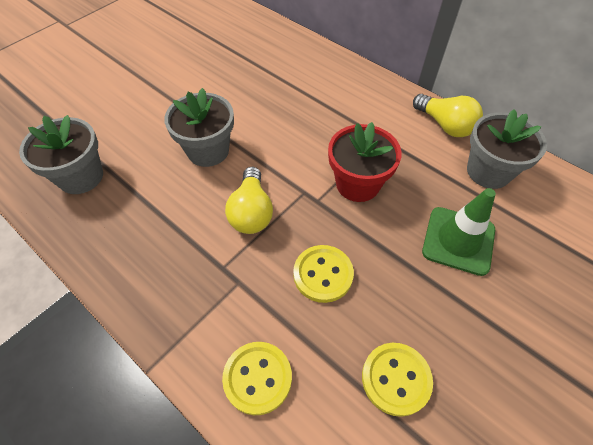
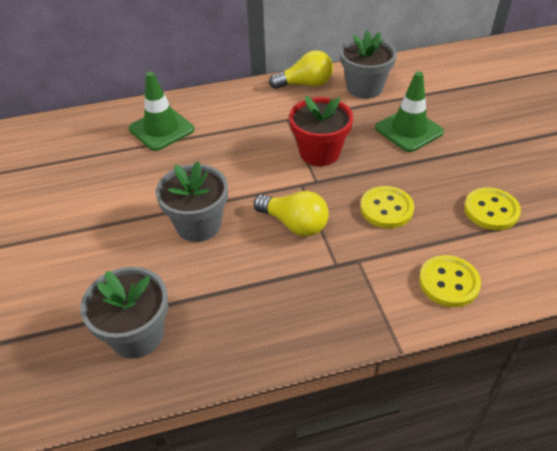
camera: 55 degrees left, 10 degrees down
none -> green traffic cone [129,72,195,151]

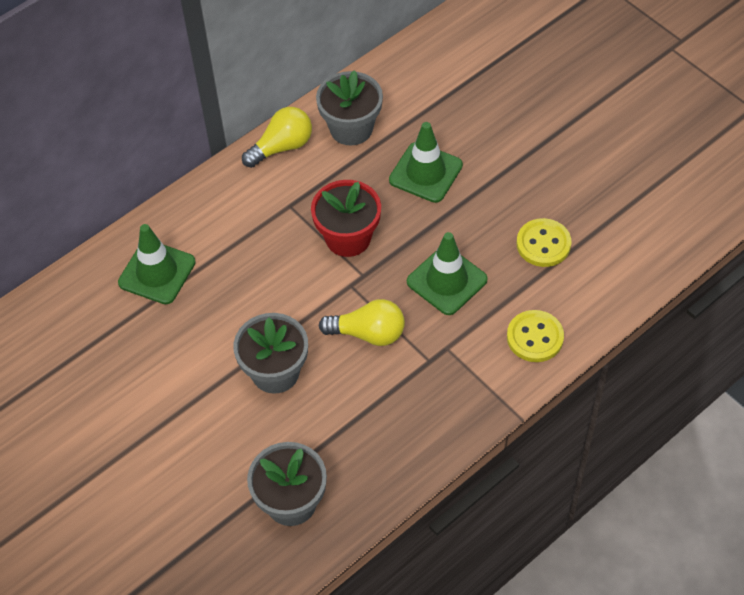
camera: 25 degrees left, 10 degrees up
yellow button [360,186,414,228] -> green traffic cone [407,232,488,315]

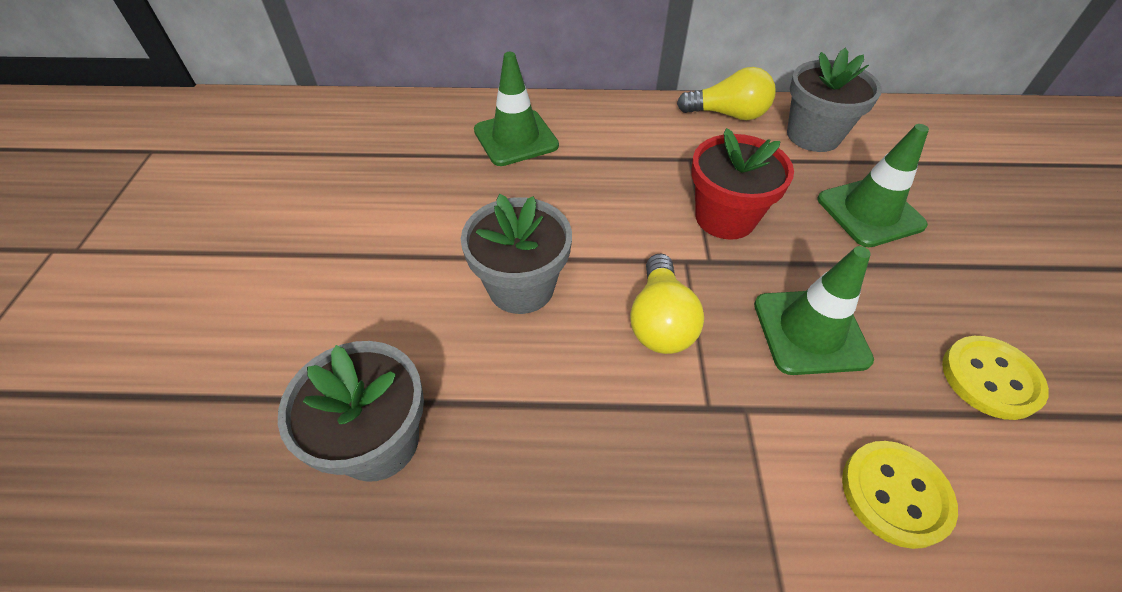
camera: 40 degrees right, 5 degrees down
yellow light bulb [319,299,405,346] -> yellow light bulb turned 45 degrees clockwise [630,253,704,354]

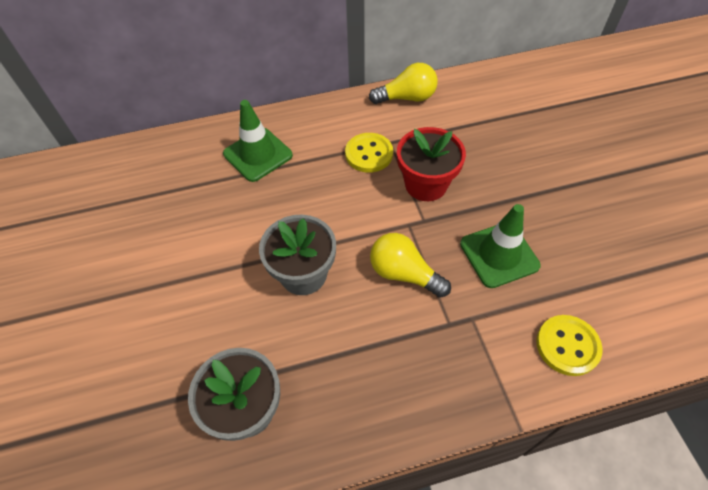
camera: 15 degrees left, 5 degrees up
yellow light bulb [630,253,704,354] -> yellow light bulb turned 135 degrees clockwise [370,233,451,298]
grey flower pot [787,48,882,152] -> none
green traffic cone [817,124,929,247] -> none
yellow button [942,336,1049,420] -> yellow button moved to [345,133,393,173]

